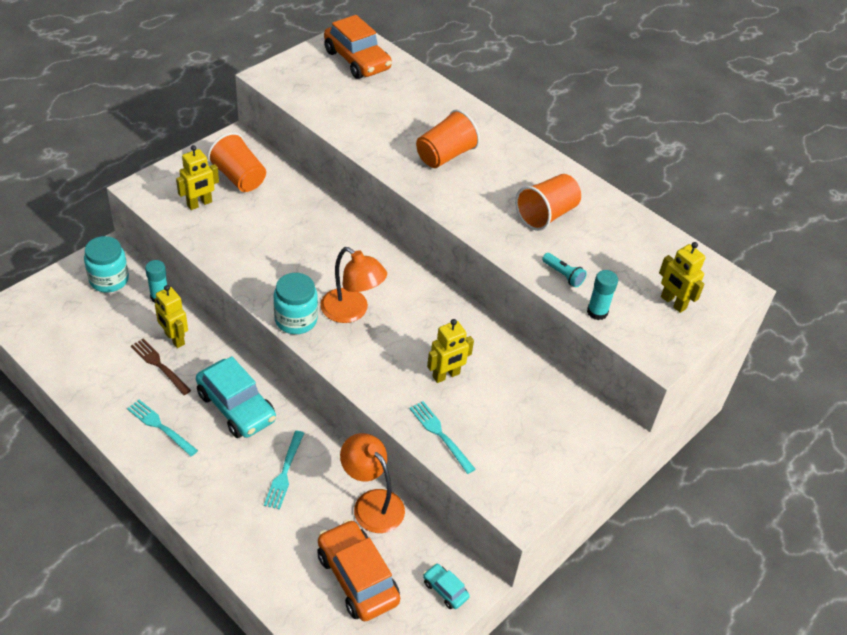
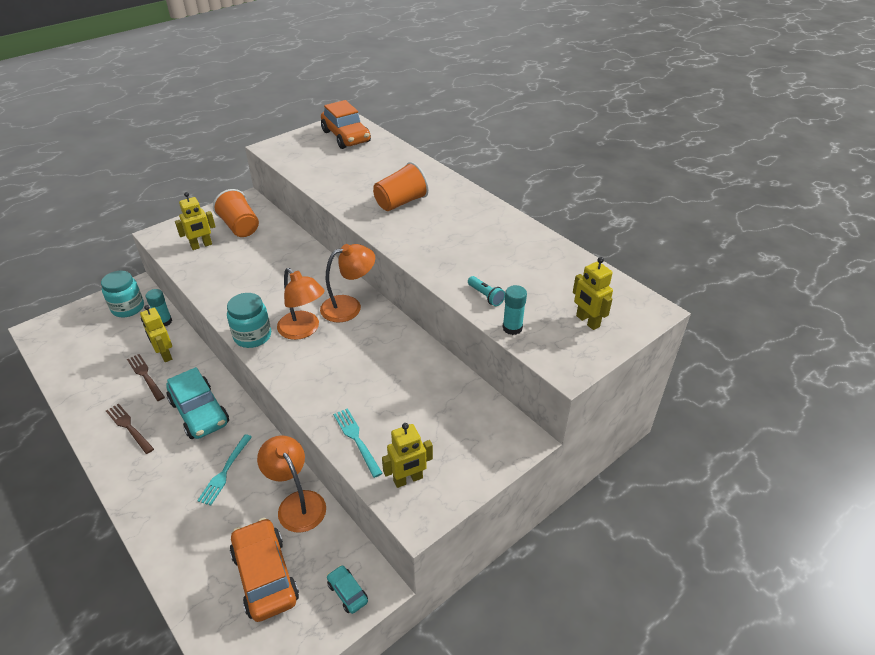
camera: 10 degrees right, 5 degrees down
turquoise fork [127,400,198,456] -> brown fork [106,403,154,454]
yellow robot [427,319,474,383] -> yellow robot moved to [382,423,433,488]
orange cup [515,174,581,231] -> none
none -> orange lamp [320,244,375,322]

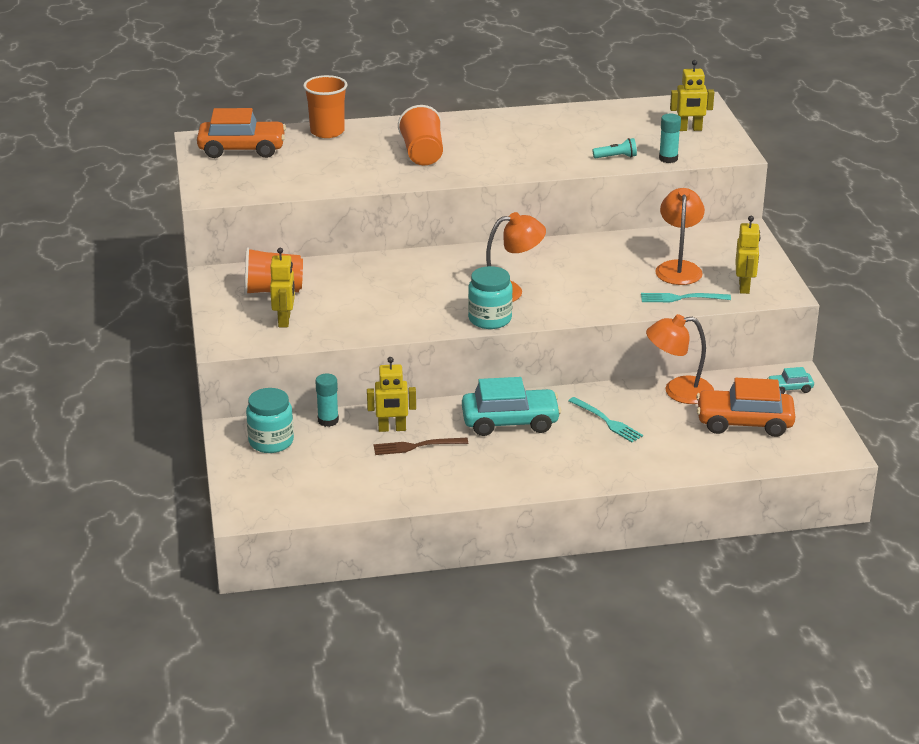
camera: 60 degrees left, 10 degrees down
brown fork [106,403,154,454] -> none
orange lamp [320,244,375,322] -> orange lamp moved to [655,188,705,285]
none -> orange cup [303,75,348,138]

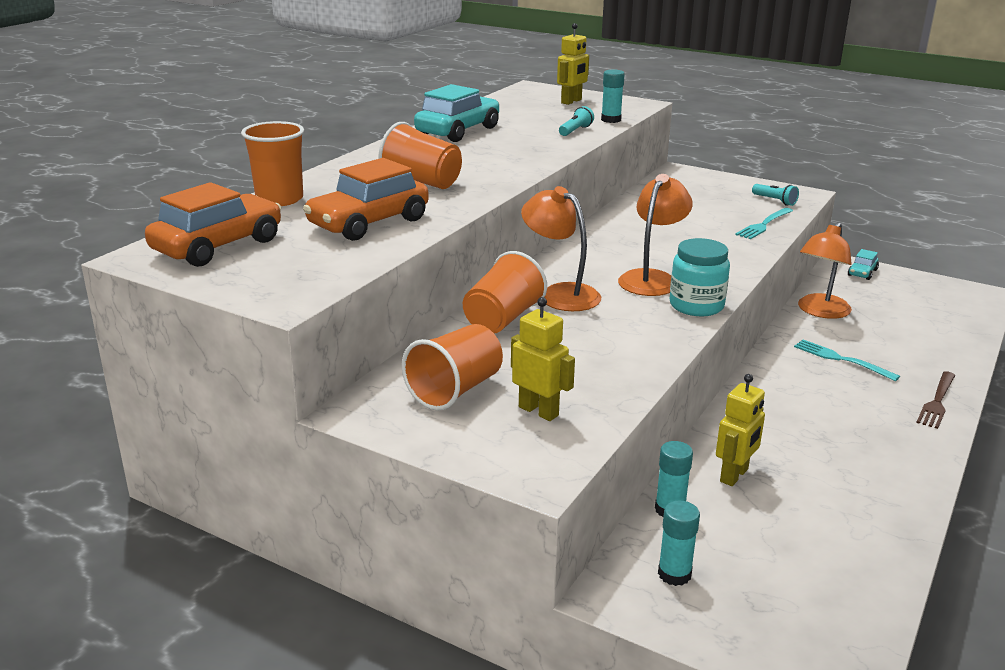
camera: 50 degrees left, 5 degrees down
turquoise jar [246,388,294,453] -> turquoise glue stick [658,501,700,586]
brown fork [373,438,468,455] -> brown fork moved to [916,371,955,429]
turquoise car [462,377,561,436] -> turquoise car moved to [414,84,499,142]
turquoise fork [568,397,643,442] -> turquoise fork turned 135 degrees counterclockwise [794,339,900,381]
orange lamp [655,188,705,285] -> orange lamp moved to [521,186,601,311]
orange car [696,378,795,437] -> orange car moved to [303,158,429,241]
yellow robot [735,216,761,294] -> turquoise flashlight [752,184,799,206]
none -> orange cup [463,251,547,334]

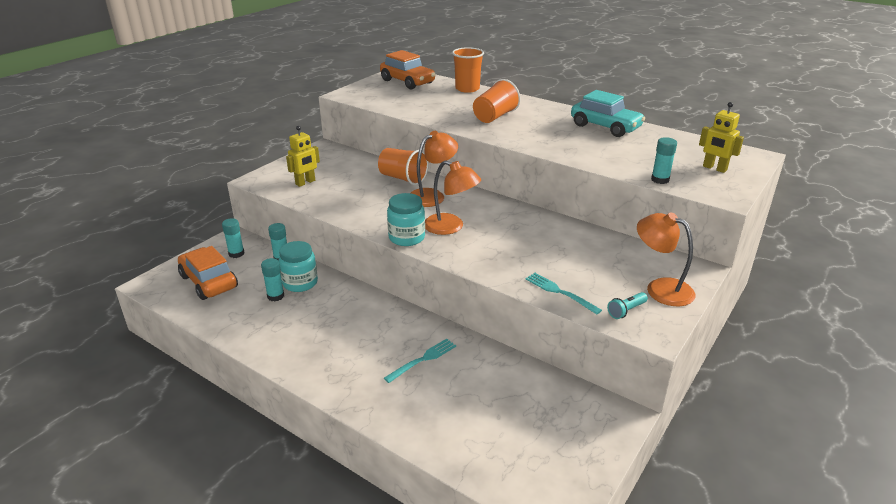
camera: 95 degrees right, 5 degrees up
orange car [303,158,429,241] -> orange car moved to [178,246,238,300]
orange cup [402,324,503,411] -> none
turquoise flashlight [559,106,594,136] -> none
yellow robot [716,374,765,486] -> turquoise jar [278,241,318,292]
orange lamp [798,222,852,319] -> orange lamp moved to [637,212,695,306]
turquoise car [848,249,879,280] -> none
brown fork [916,371,955,429] -> none
none -> turquoise glue stick [261,258,284,302]

